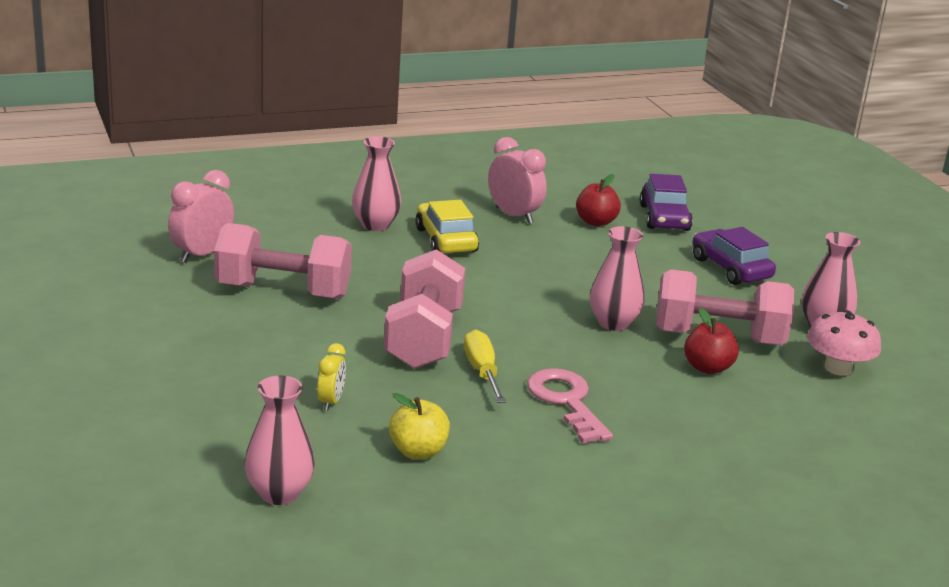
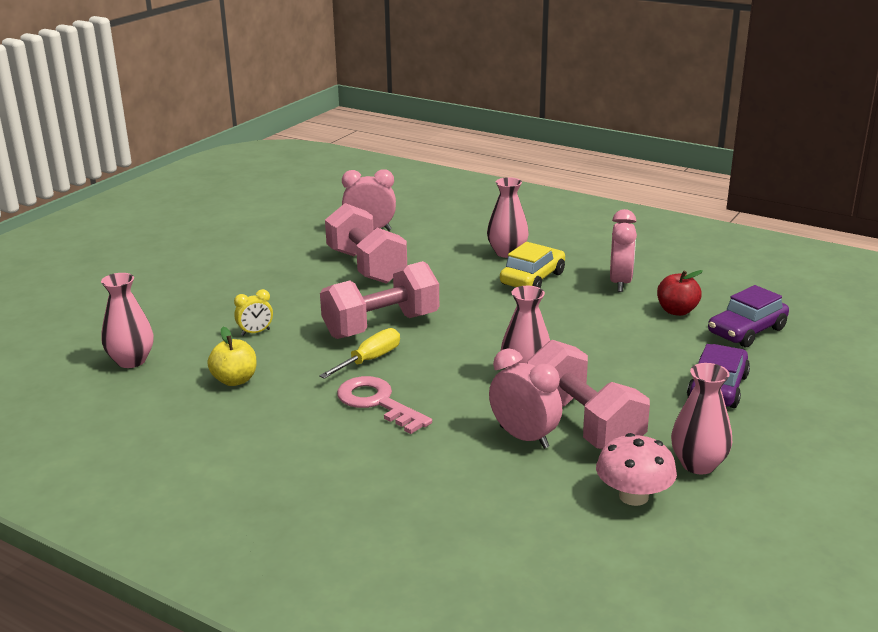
camera: 55 degrees right, 0 degrees up
pink key [527,368,613,444] -> pink key turned 75 degrees counterclockwise [337,376,432,434]
red apple [684,308,739,374] -> pink clock [489,348,562,449]

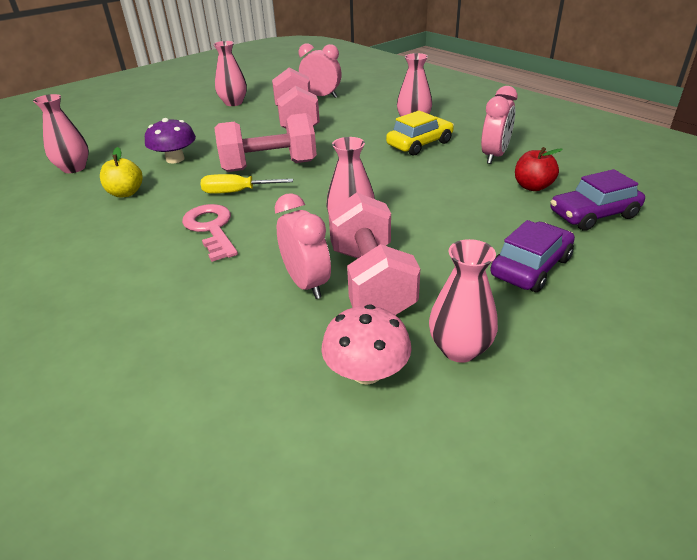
camera: 20 degrees right, 10 degrees up
yellow clock [234,289,273,336] -> purple mushroom [145,118,196,163]
yellow screwdriver [319,328,400,379] -> yellow screwdriver turned 150 degrees counterclockwise [201,174,293,194]
none -> pink vase [213,41,247,106]

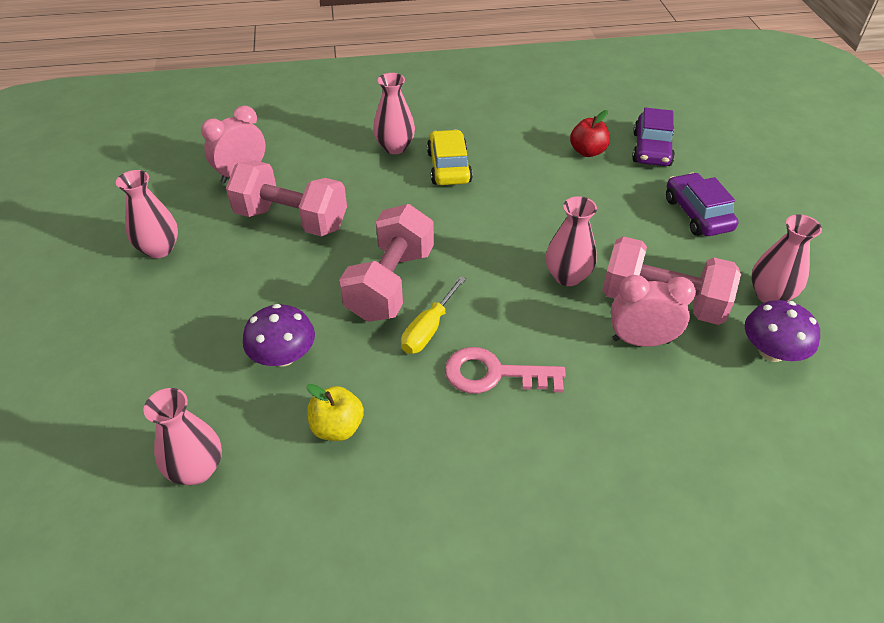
camera: 60 degrees left, 10 degrees up
pink mushroom [321,304,412,385] -> purple mushroom [745,300,820,362]
pink clock [481,86,518,164] -> none

